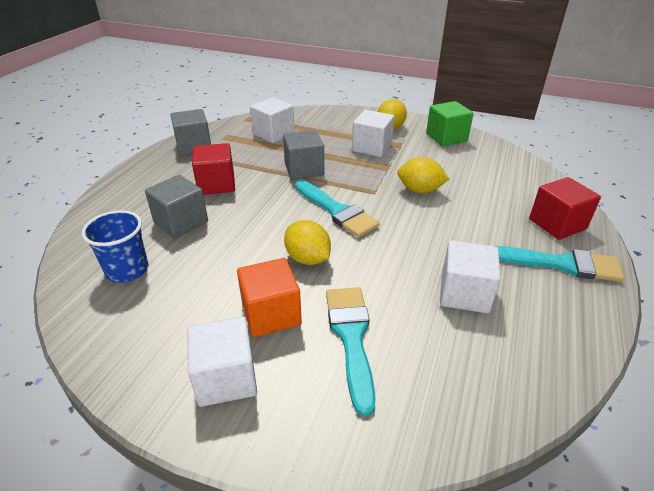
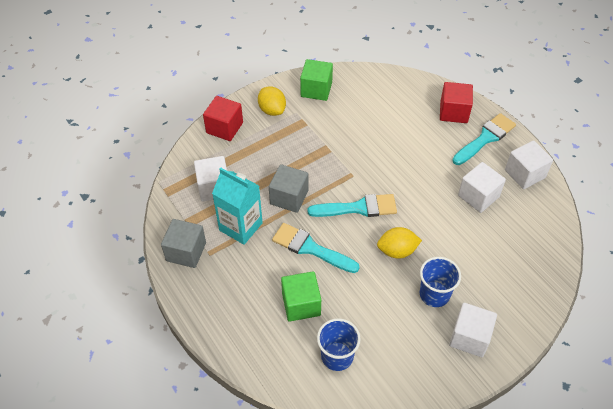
camera: 55 degrees left, 15 degrees up
grey cube [145,175,208,238] -> green cube [281,271,321,322]
red cube [192,143,235,195] -> red cube moved to [203,96,243,141]
orange cube [237,258,302,337] -> blue cup [420,257,461,307]
turquoise brush [326,287,376,416] -> turquoise brush moved to [272,223,360,273]
white cube [352,110,394,157] -> white cube moved to [505,140,553,189]
yellow lemon [397,157,449,193] -> none
none -> turquoise carton [212,168,263,245]

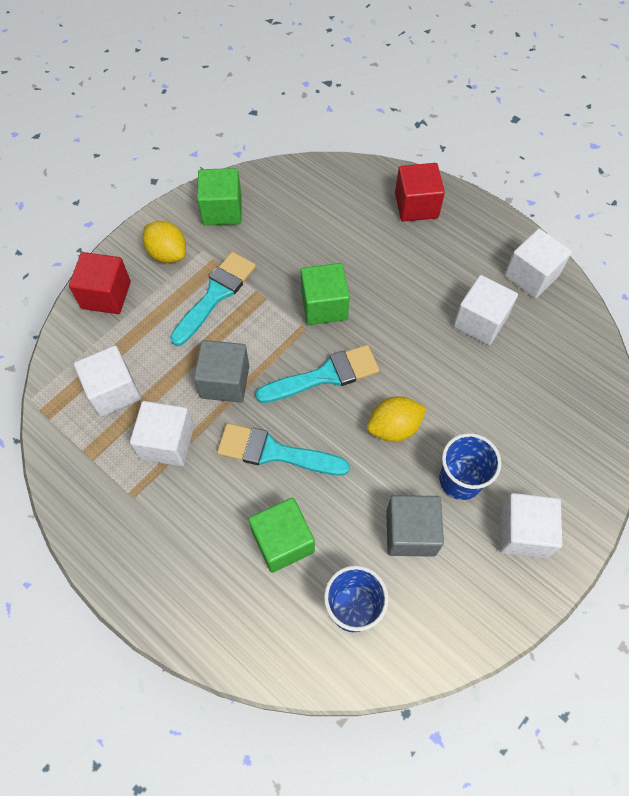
camera: 15 degrees left, 10 degrees up
grey cube [161,219,206,268] -> grey cube moved to [386,495,444,557]
turquoise carton [212,168,263,245] -> white cube [130,401,194,466]
turquoise brush [453,113,516,165] -> turquoise brush moved to [170,252,256,346]
none -> green cube [301,263,350,325]

